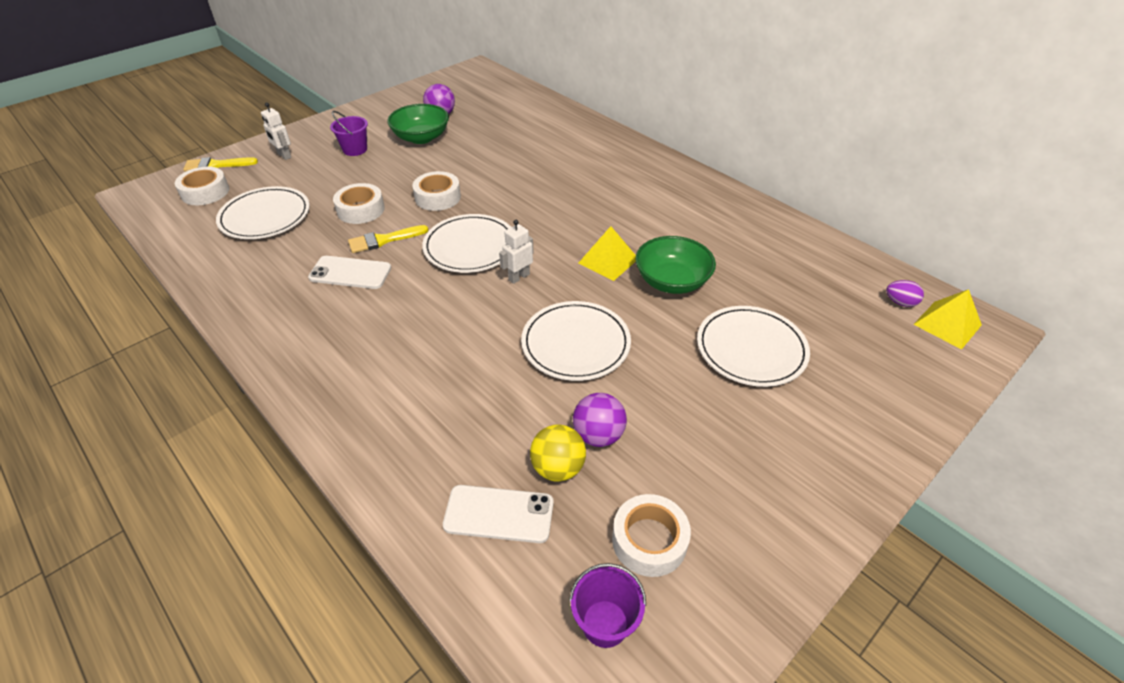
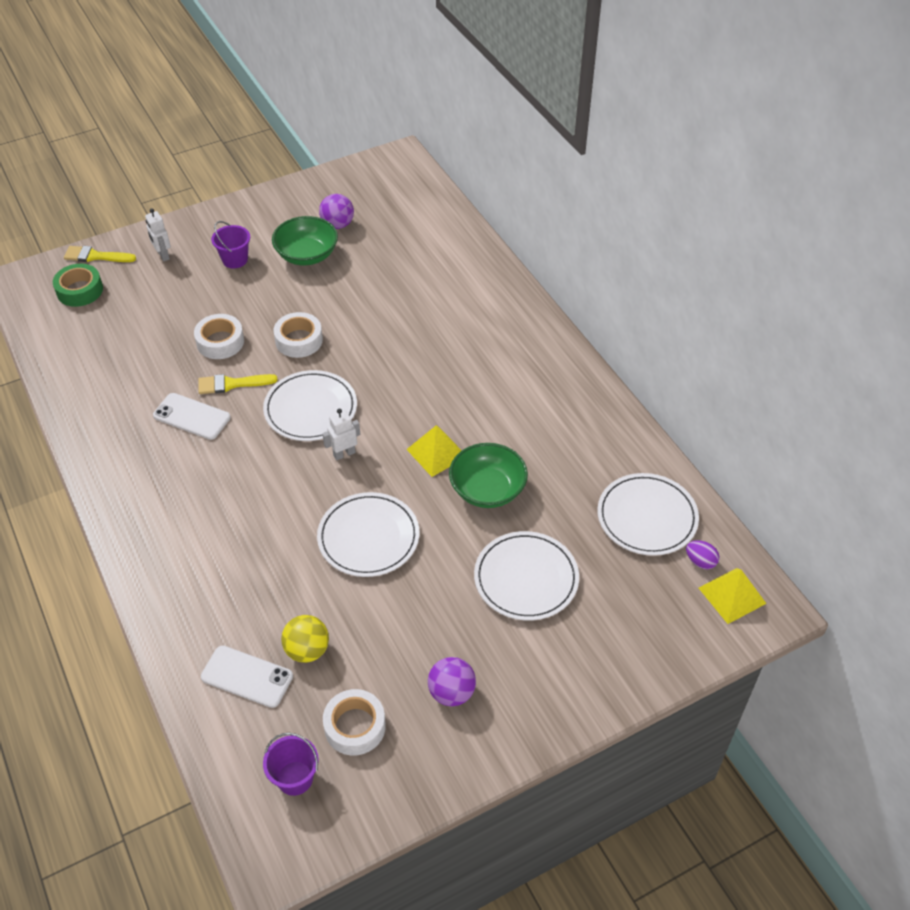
camera: 15 degrees right, 5 degrees up
white tape [175,167,229,205] -> green tape [53,264,103,307]
white plate [216,186,310,239] -> white plate moved to [597,473,699,556]
purple ball [573,393,627,447] -> purple ball moved to [428,657,476,706]

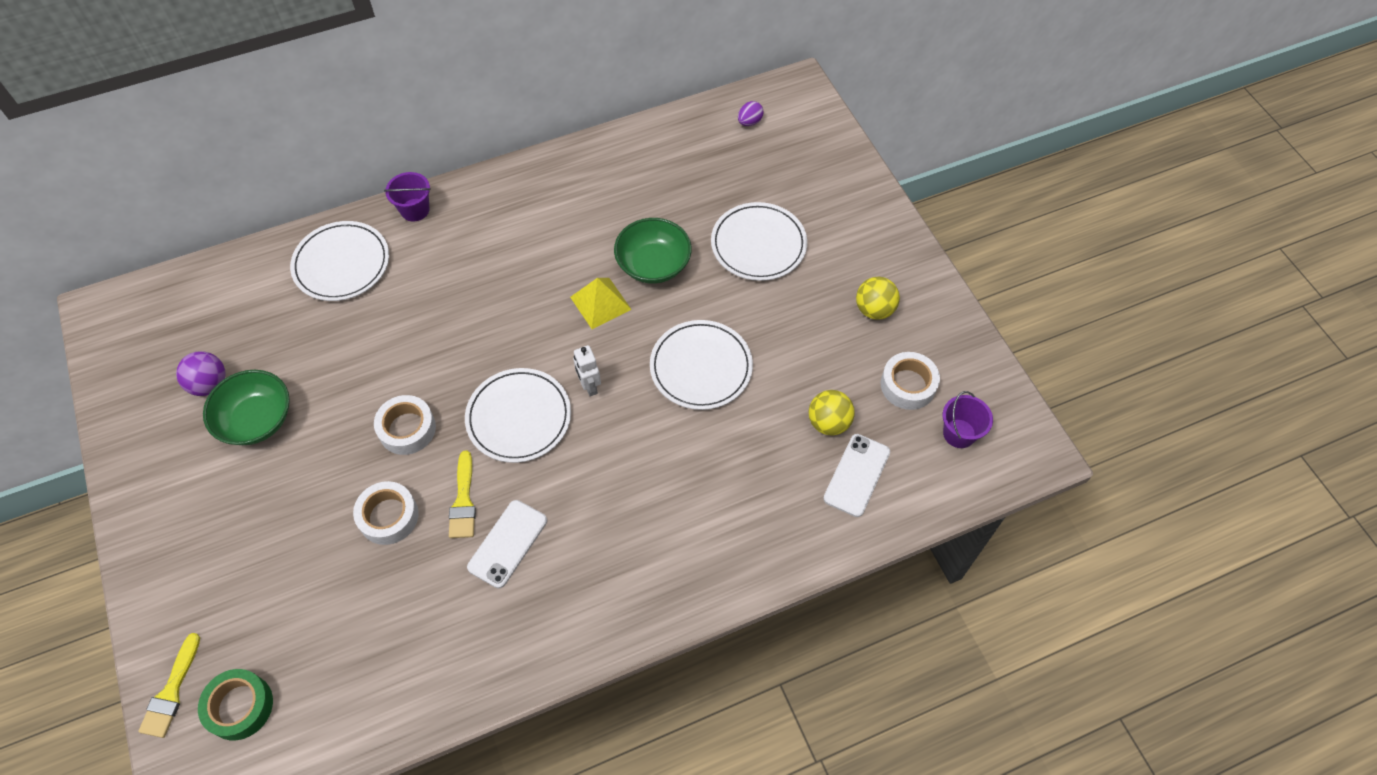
camera: 85 degrees left, 10 degrees up
white robot [145,208,171,262] -> none
purple bucket [211,221,250,268] -> purple bucket moved to [384,172,431,222]
purple ball [428,657,476,706] -> yellow ball [856,277,900,320]
white plate [597,473,699,556] -> white plate moved to [290,221,389,301]
yellow pyramid [699,568,767,624] -> none

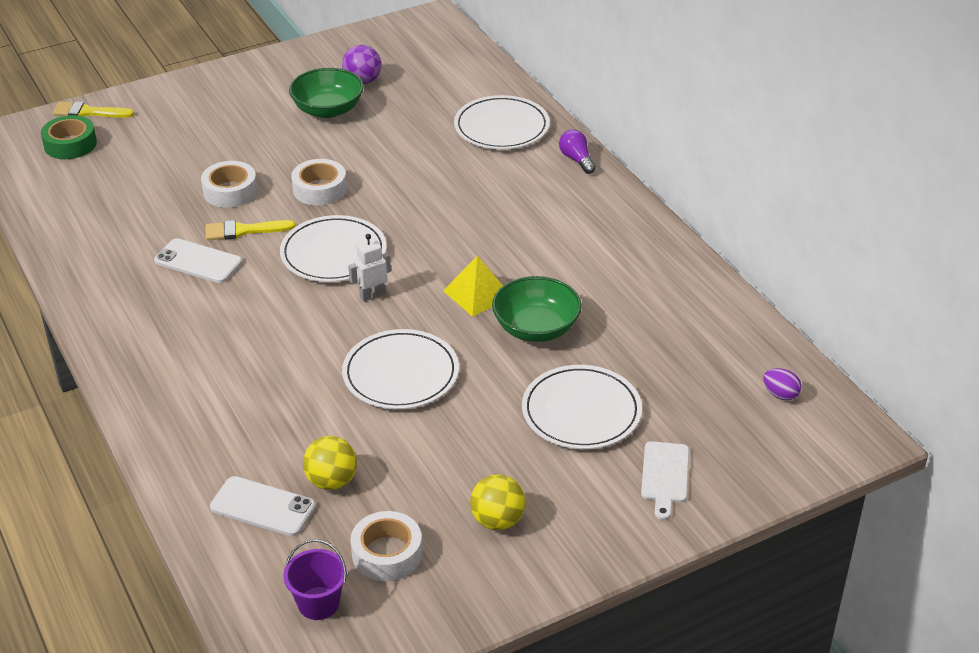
camera: 85 degrees right, 20 degrees down
purple bucket [384,172,431,222] -> purple light bulb [559,129,596,174]
none -> white cutting board [641,441,689,520]

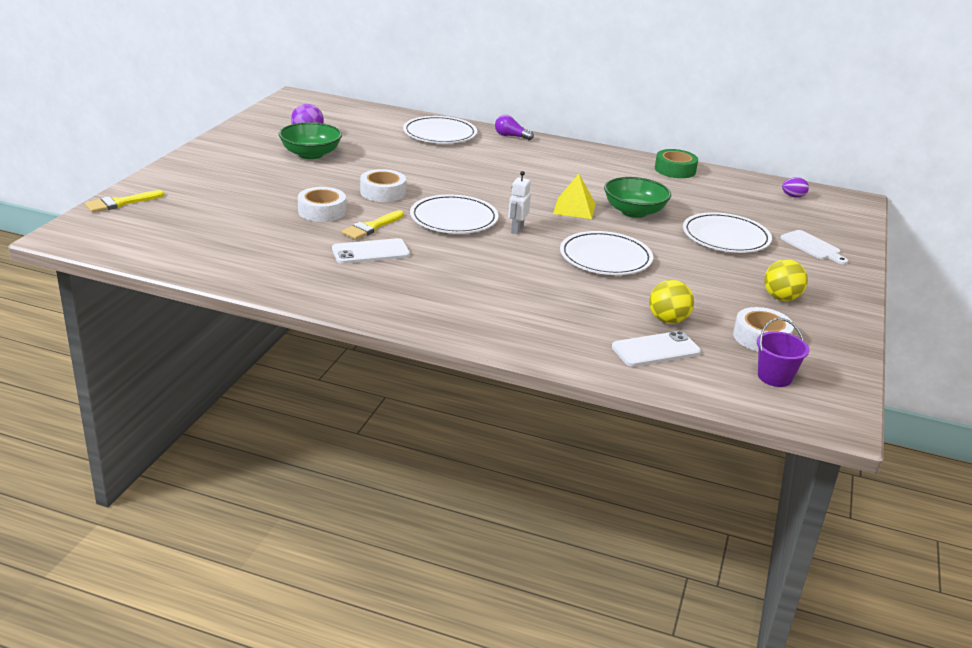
camera: 45 degrees left, 10 degrees down
green tape [41,115,97,159] -> green tape moved to [655,149,698,178]

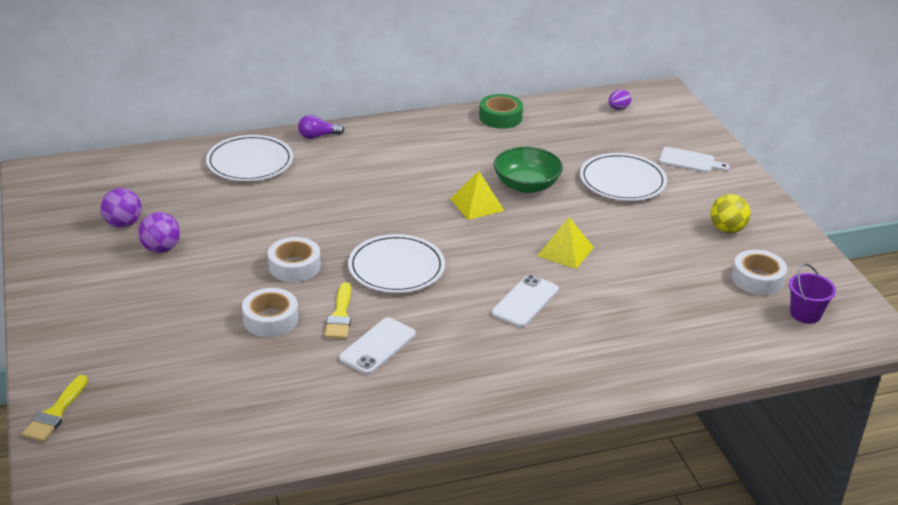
camera: 35 degrees left, 5 degrees up
green bowl [279,122,342,159] -> purple ball [138,212,180,253]
white robot [508,171,531,234] -> none
white plate [560,231,653,275] -> yellow pyramid [537,217,594,269]
white phone [612,331,701,367] -> white phone moved to [491,275,559,327]
yellow ball [649,280,694,324] -> none

